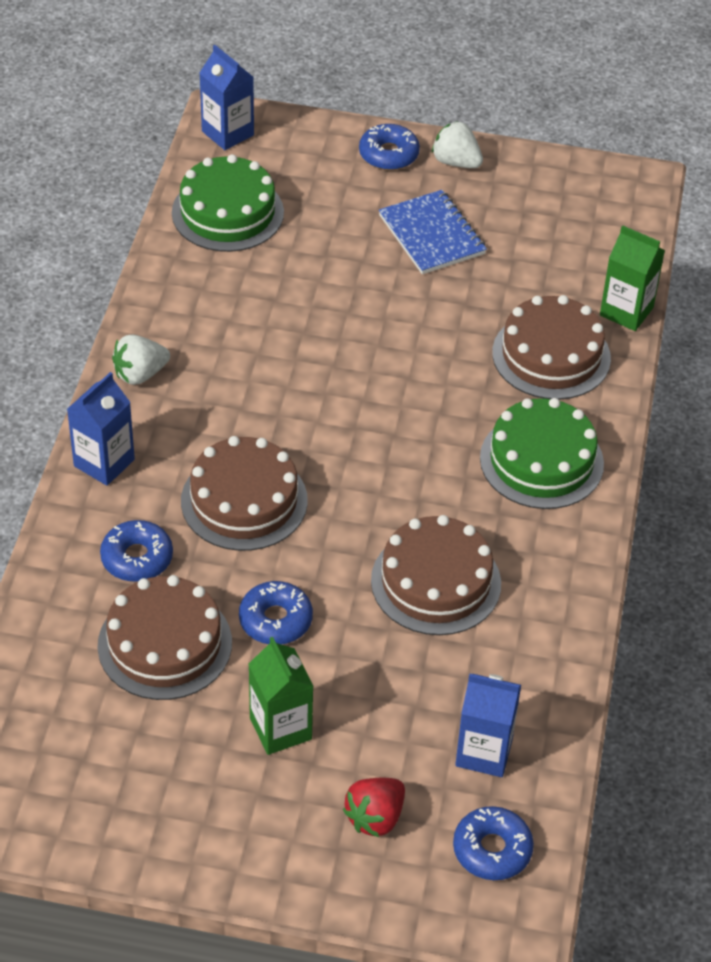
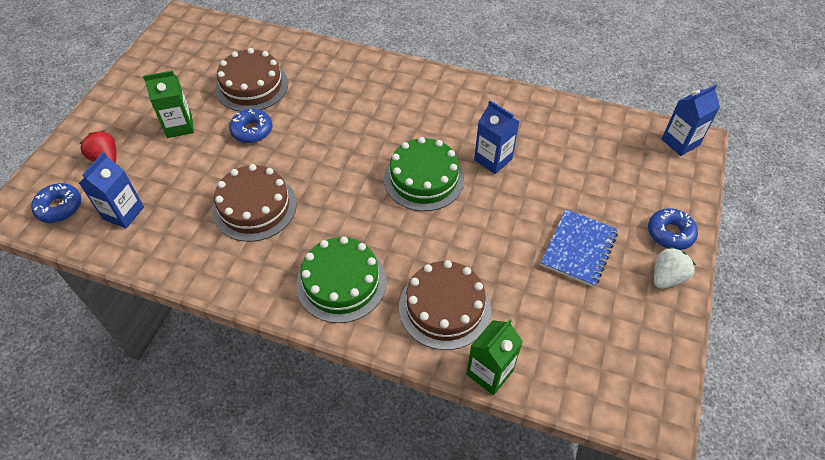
camera: 100 degrees right, 5 degrees up
blue carton [67,372,135,486] -> blue carton moved to [474,100,520,174]
blue donut [100,520,173,582] -> none
white strawberry [112,334,170,385] -> none
green cake [172,154,284,252] -> green cake moved to [384,137,464,211]
brown cake [181,436,308,551] -> none
blue notebook [379,190,487,274] -> blue notebook turned 45 degrees counterclockwise [541,209,618,287]

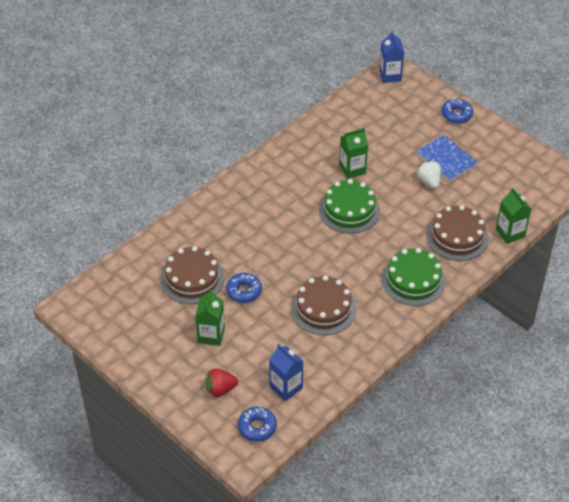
camera: 65 degrees left, 5 degrees down
blue carton [474,100,520,174] -> green carton [339,128,368,179]
white strawberry [654,247,696,289] -> white strawberry moved to [417,161,441,189]

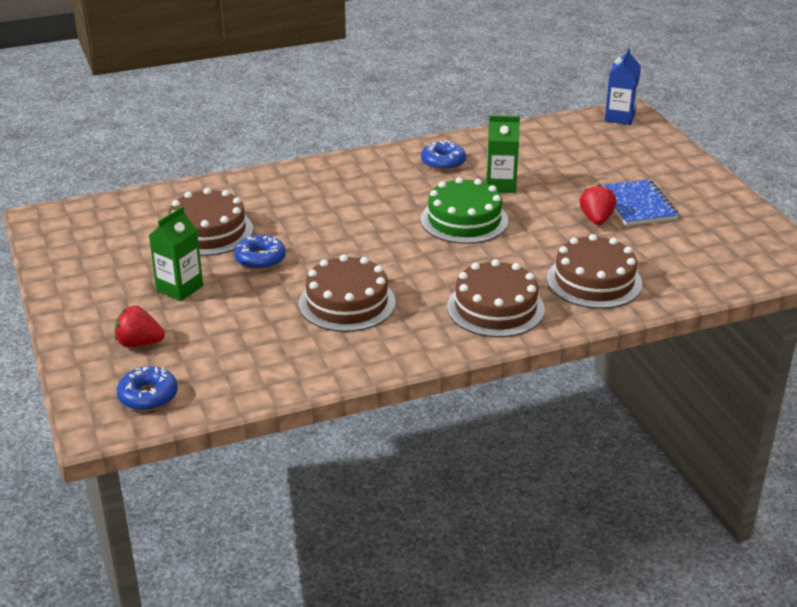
camera: 25 degrees right, 15 degrees down
blue carton [269,344,304,401] -> none
green cake [382,248,446,306] -> brown cake [447,259,545,337]
white strawberry [417,161,441,189] -> red strawberry [580,184,616,225]
blue donut [441,99,473,123] -> blue donut moved to [421,140,466,171]
green carton [496,188,531,244] -> none

